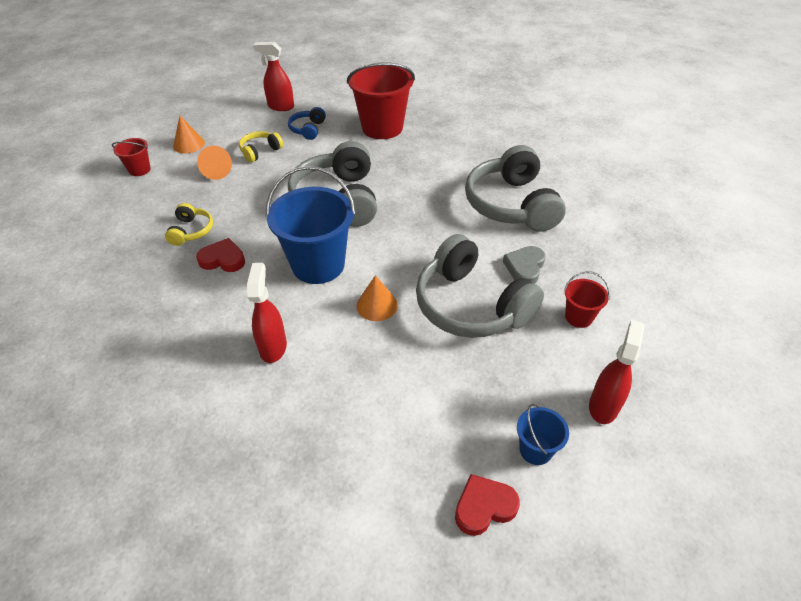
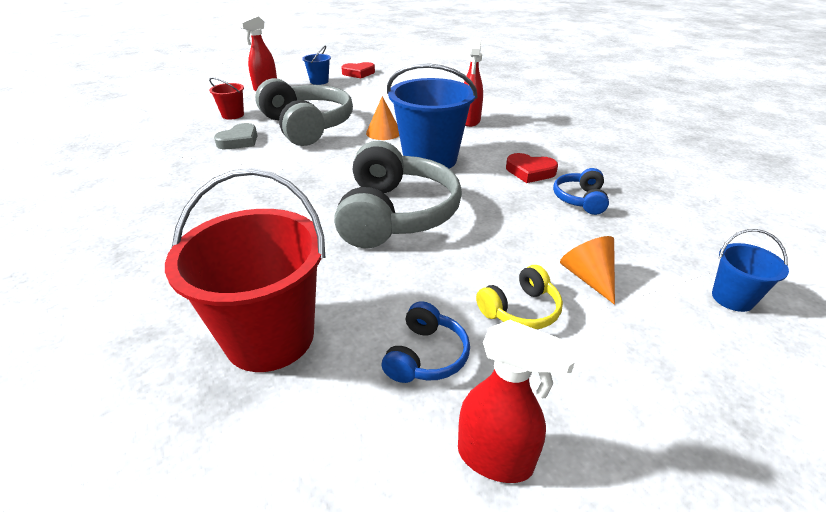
camera: 170 degrees left, 10 degrees down
red bucket [112,138,151,176] -> blue bucket [712,229,789,312]
yellow headphones [165,203,213,246] -> blue headphones [553,168,609,215]
orange cone [173,116,205,154] -> none
grey headphones [465,145,566,232] -> none

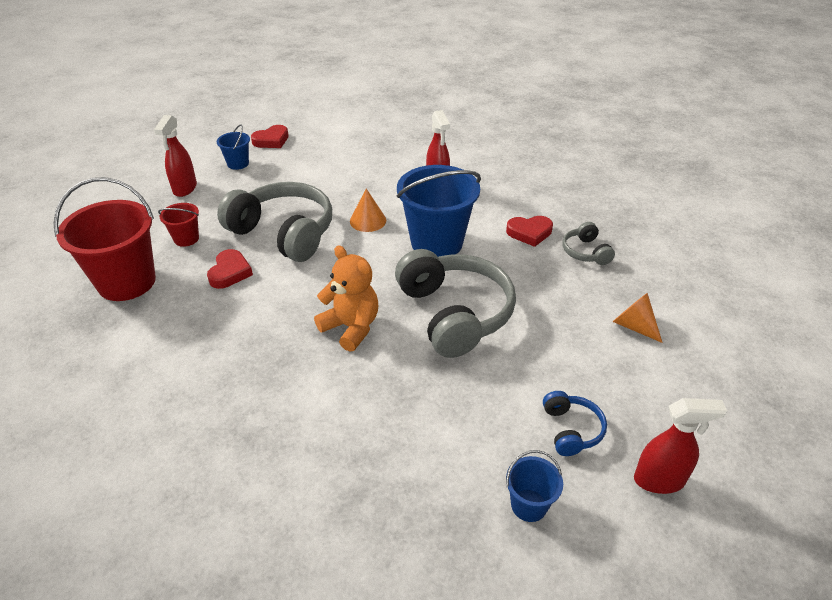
camera: 25 degrees left, 5 degrees up
red bucket [165,168,325,372] -> red bucket moved to [53,177,156,301]
grey heart [214,123,257,149] -> red heart [207,249,253,289]
yellow headphones [476,265,563,329] -> none
blue headphones [553,168,609,215] -> grey headphones [563,222,615,265]
blue bucket [712,229,789,312] -> blue bucket moved to [506,450,563,522]
none -> orange teddy bear [314,246,378,352]

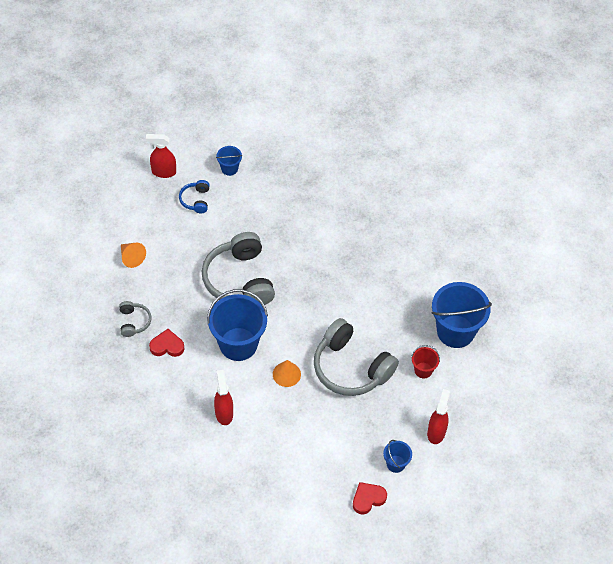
camera: 175 degrees left, 15 degrees up
red bucket [53,177,156,301] -> blue bucket [432,282,492,348]
red heart [207,249,253,289] -> none
orange teddy bear [314,246,378,352] -> none

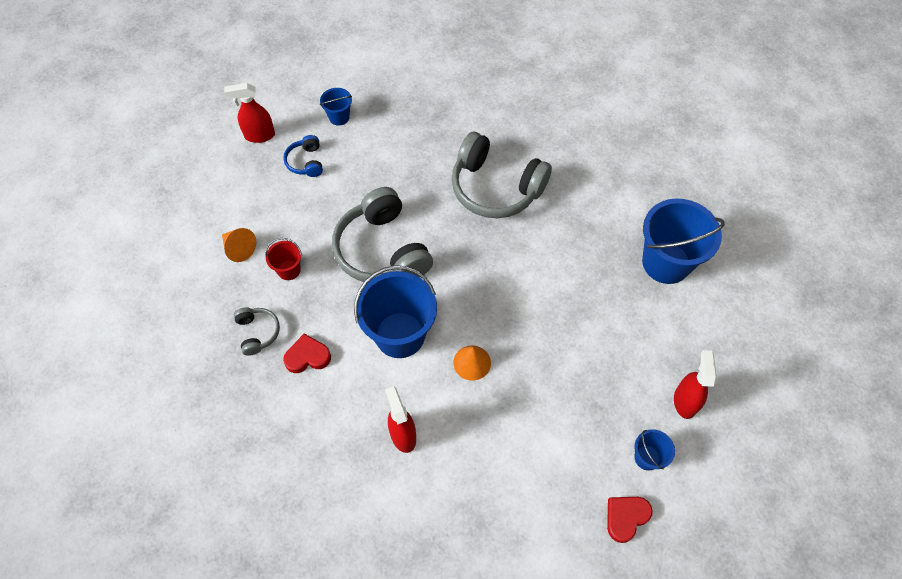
camera: 10 degrees left, 5 degrees up
grey headphones [314,318,399,396] -> grey headphones moved to [452,132,552,218]
red bucket [411,345,440,378] -> red bucket moved to [265,238,302,280]

